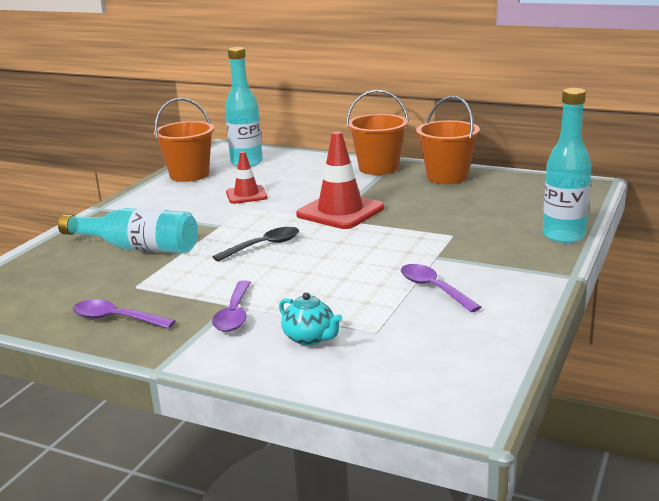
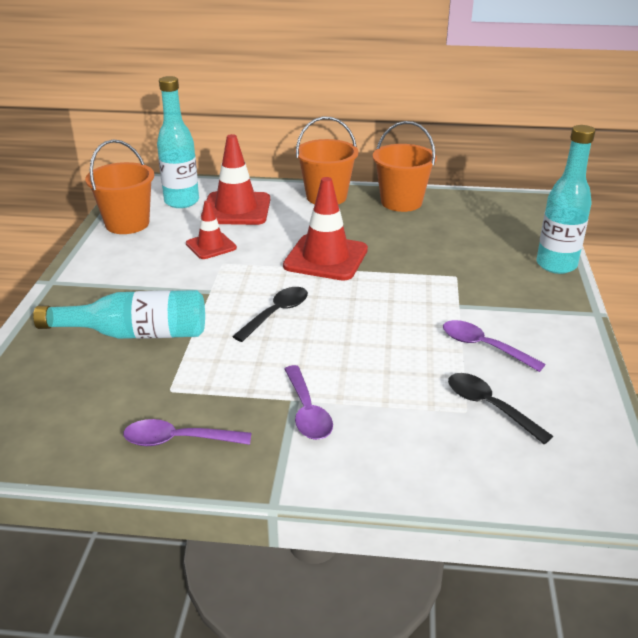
camera: 20 degrees left, 10 degrees up
turquoise teapot [279,292,342,346] -> none
none -> red traffic cone [201,134,270,225]
none -> black spoon [448,373,553,444]

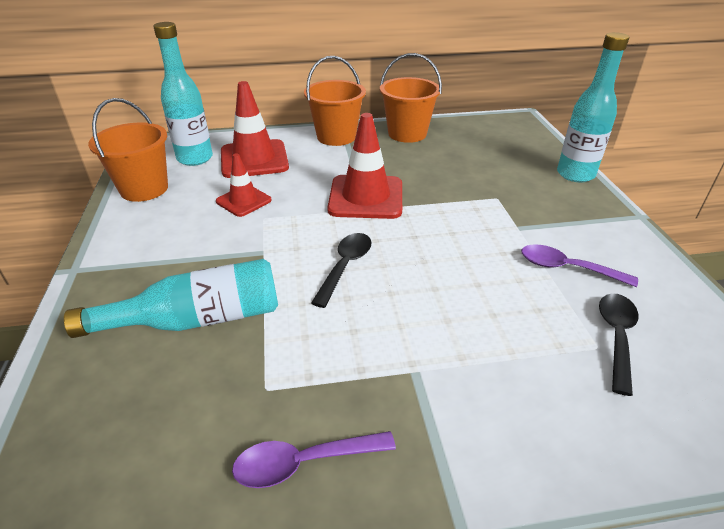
camera: 15 degrees left, 5 degrees up
purple spoon [284,365,333,440] -> none
black spoon [448,373,553,444] -> black spoon turned 75 degrees clockwise [599,293,639,396]

